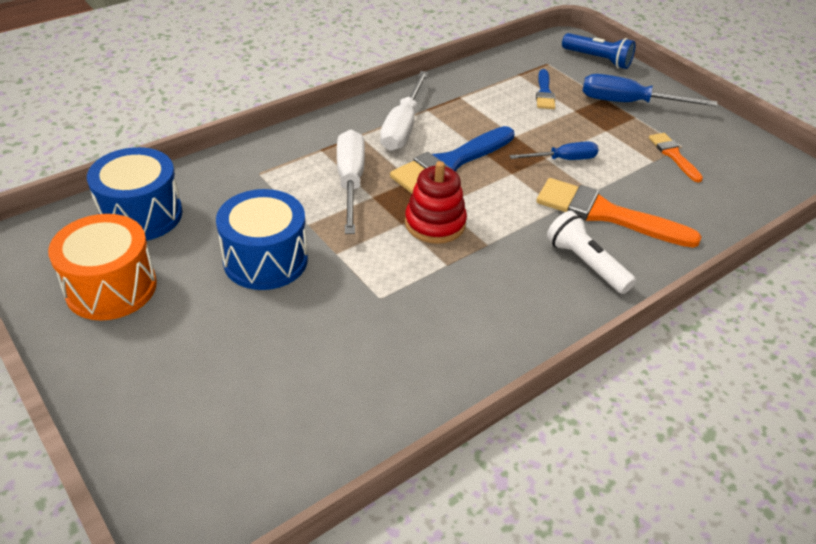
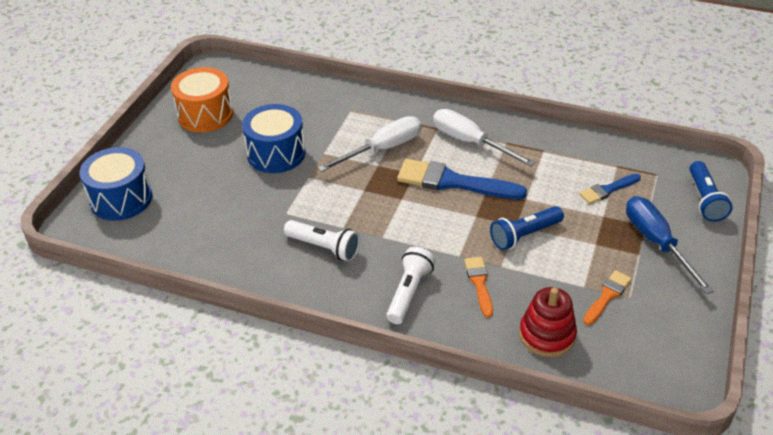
camera: 60 degrees right, 0 degrees up
blue drum [87,147,182,241] -> blue drum moved to [79,147,153,221]
white screwdriver [380,71,428,151] -> white screwdriver turned 60 degrees clockwise [433,109,535,167]
red stacking toy [405,161,467,244] -> red stacking toy moved to [519,287,577,357]
blue screwdriver [509,142,599,160] -> blue flashlight [490,206,564,250]
orange brush [536,178,702,248] -> orange brush [464,257,493,318], size x0.54
none -> white flashlight [284,220,360,262]

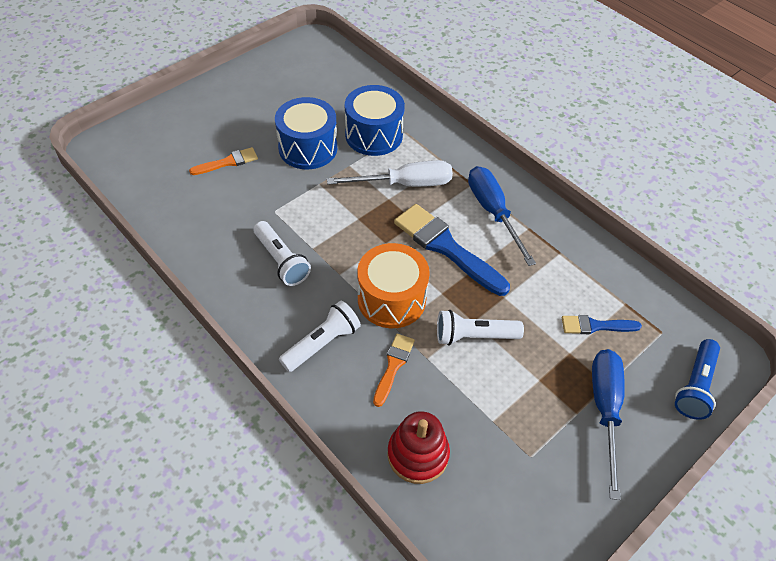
camera: 25 degrees right, 10 degrees up
blue drum [79,147,153,221] -> blue drum moved to [345,85,405,156]
orange drum [171,67,233,132] -> orange drum moved to [357,243,430,328]
white screwdriver [433,109,535,167] -> blue screwdriver [468,166,536,266]
blue flashlight [490,206,564,250] -> white flashlight [437,310,524,346]
orange brush [583,270,632,325] -> orange brush moved to [189,147,258,175]

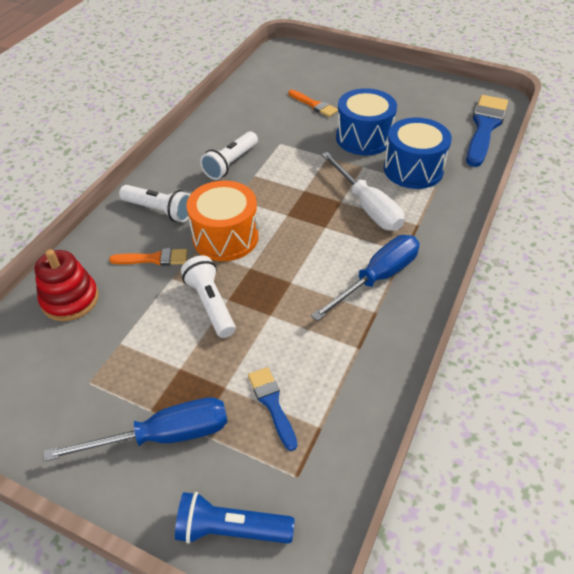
camera: 70 degrees right, 5 degrees down
blue brush [394,204,510,296] -> blue brush moved to [466,95,508,167]

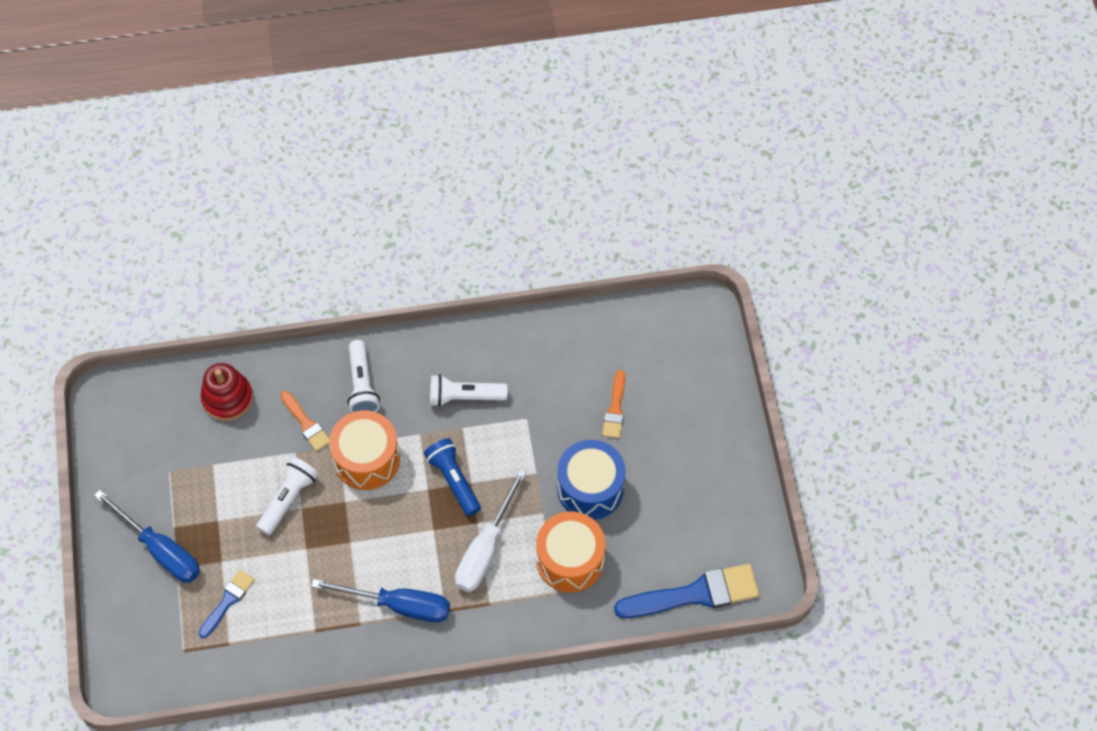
camera: 55 degrees right, 15 degrees up
blue flashlight [175,492,294,544] -> blue flashlight moved to [424,438,481,516]
blue drum [384,117,452,189] -> orange drum [536,512,605,593]

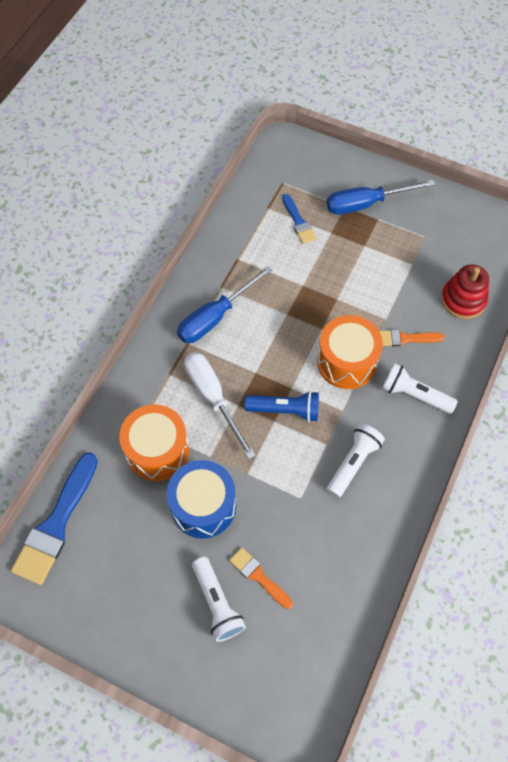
camera: 125 degrees right, 0 degrees up
white flashlight [256,457,319,535] -> white flashlight moved to [192,557,246,642]

